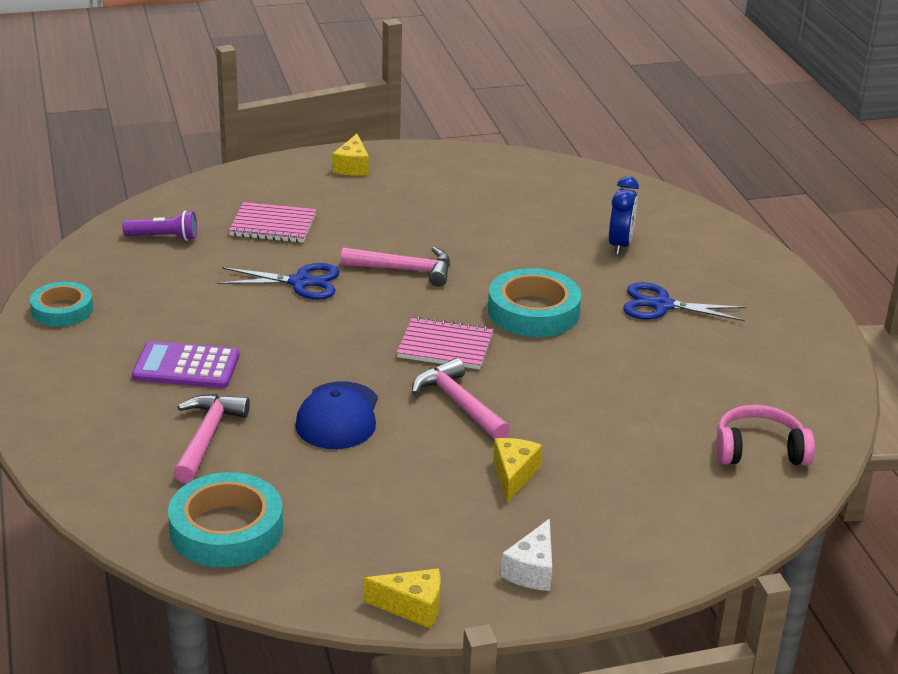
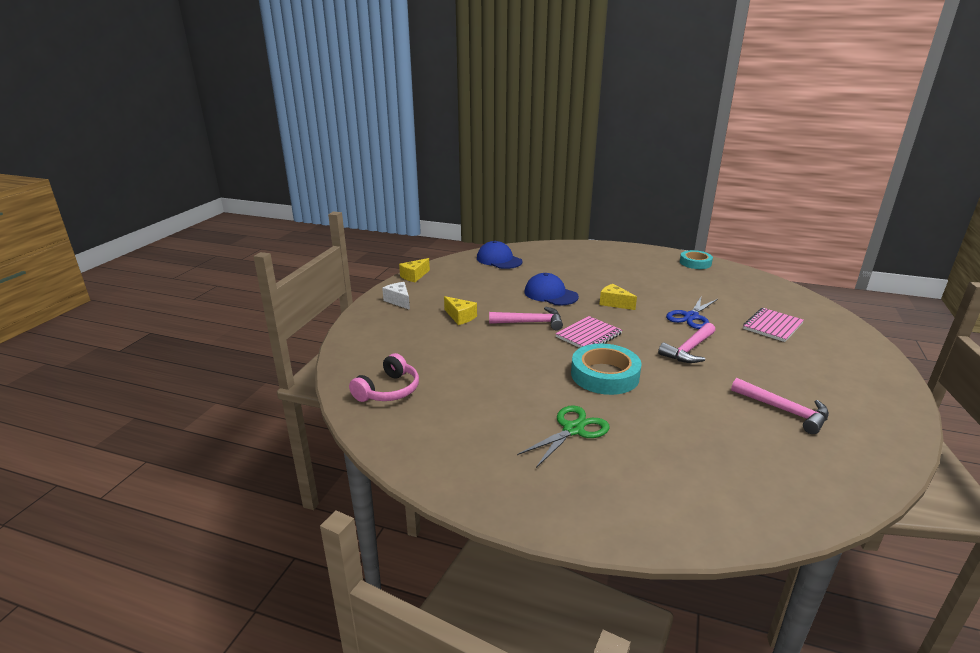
camera: 125 degrees right, 5 degrees down
purple flashlight [123,211,197,241] -> none
purple calculator [132,341,239,388] -> none
turquoise tape [168,472,283,567] -> blue cap [477,241,523,269]
pink hammer [173,394,250,483] -> pink hammer moved to [731,378,829,434]
yellow cheese [333,134,369,176] -> yellow cheese moved to [599,284,637,310]
blue clock [609,176,639,255] -> none
blue scissors [623,282,746,321] -> green scissors [517,405,610,468]

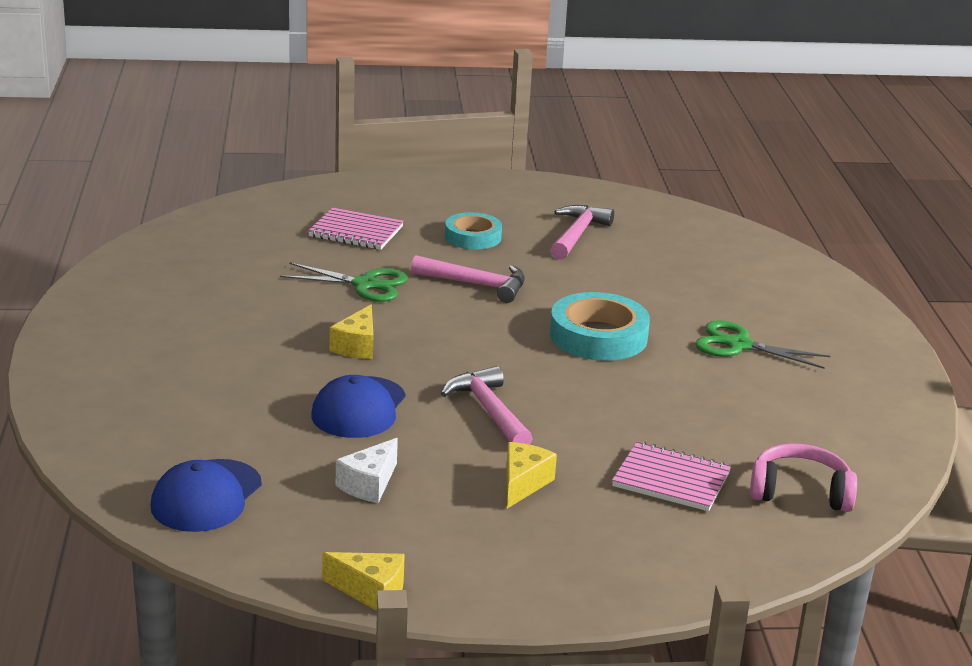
camera: 115 degrees left, 0 degrees up
white cheese [382,282,410,310] -> white cheese moved to [336,438,398,503]
pink notebook [555,316,622,348] -> pink notebook moved to [612,442,731,511]
blue scissors [666,297,718,329] -> green scissors [280,263,408,302]
turquoise tape [680,250,713,269] -> turquoise tape moved to [445,212,502,250]

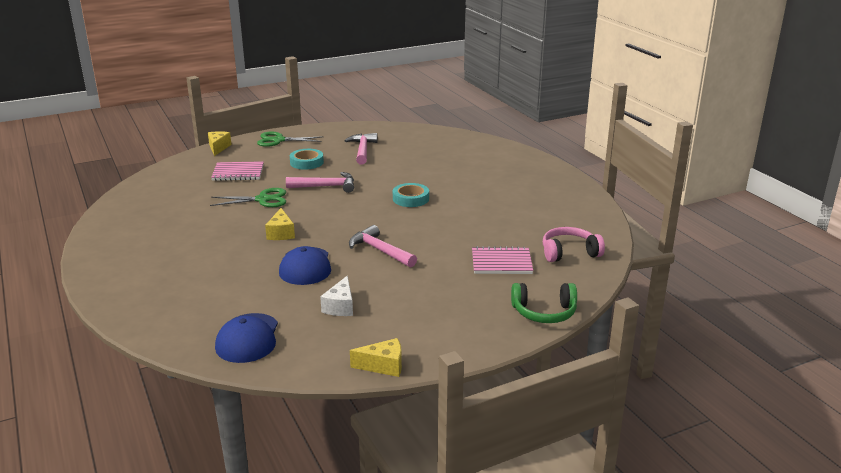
camera: 20 degrees left, 0 degrees up
yellow cheese [506,442,557,509] -> yellow cheese moved to [208,131,232,156]
turquoise tape [550,292,650,361] -> turquoise tape [393,183,429,207], size x0.65
green scissors [695,320,830,369] -> green scissors moved to [257,132,323,147]
none -> green headphones [511,283,577,323]

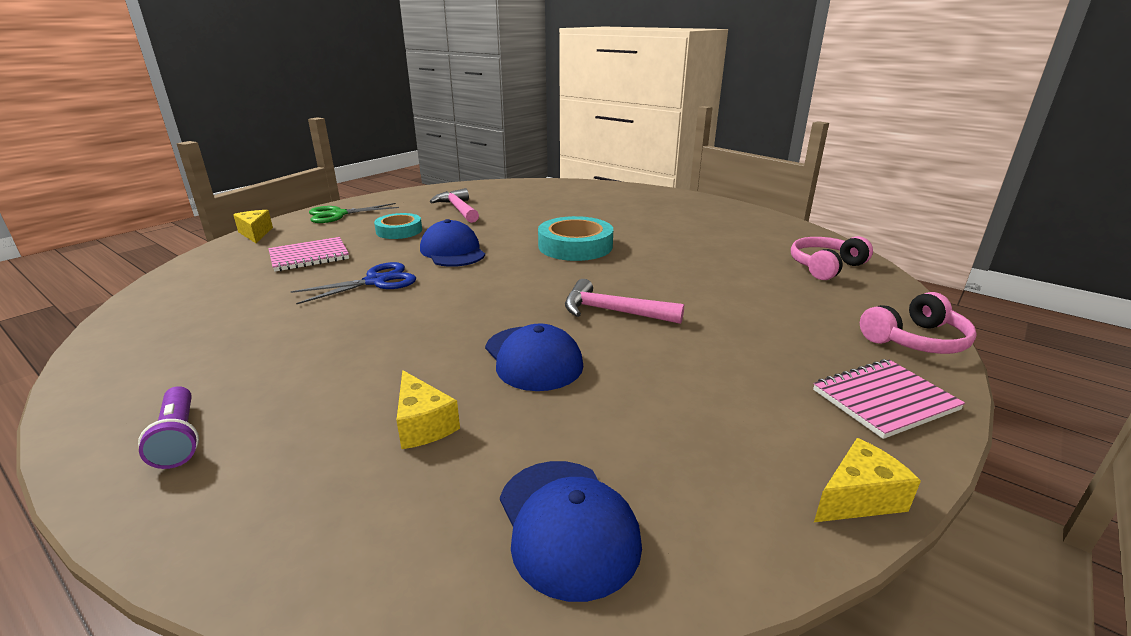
camera: 25 degrees left, 0 degrees up
green scissors [210,188,286,207] -> blue scissors [290,262,416,304]
yellow cheese [265,208,295,240] -> yellow cheese moved to [396,370,460,449]
pink hammer [286,172,354,193] -> blue cap [420,219,485,267]
white cheese [320,276,353,316] -> none
turquoise tape [393,183,429,207] -> turquoise tape [538,216,613,261], size x1.55
pink notebook [472,246,533,274] -> pink notebook moved to [813,359,965,439]
green headphones [511,283,577,323] -> pink headphones [860,292,977,354]
none -> purple flashlight [138,386,199,469]

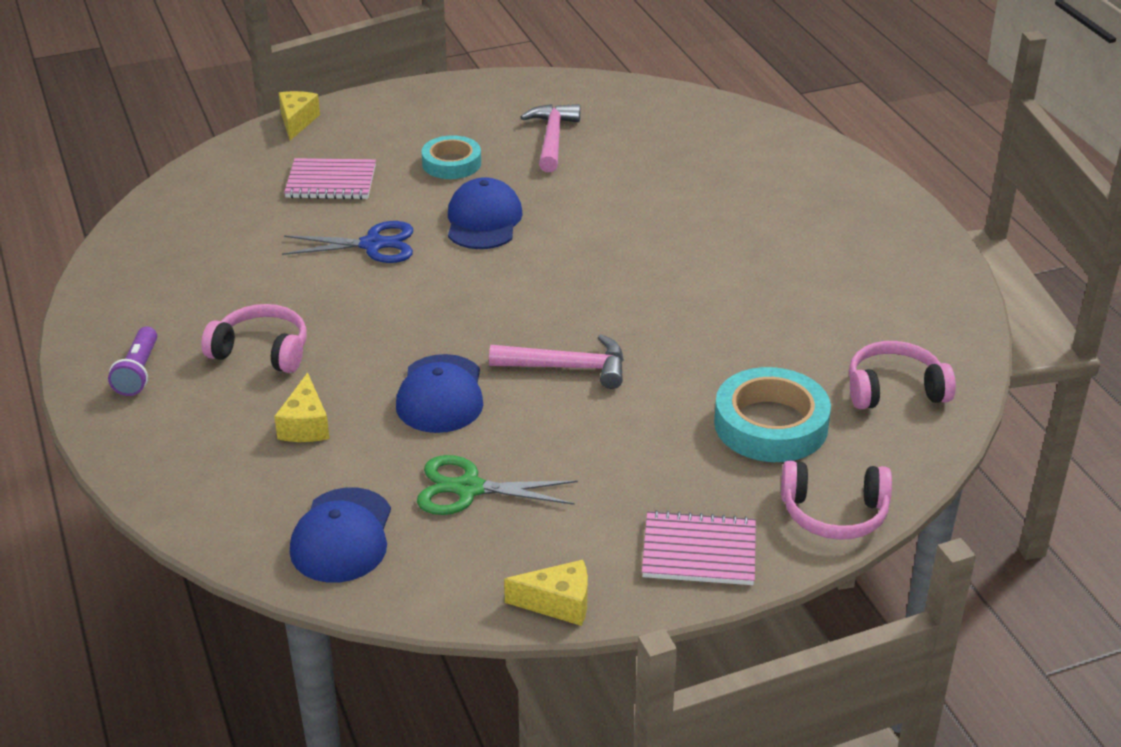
camera: 30 degrees right, 10 degrees up
green scissors [309,203,399,223] -> green scissors moved to [417,455,578,515]
turquoise tape [538,216,613,261] -> turquoise tape moved to [714,367,831,462]
pink hammer [565,279,684,324] -> pink hammer turned 135 degrees clockwise [489,334,624,389]
none -> pink headphones [201,304,307,373]

